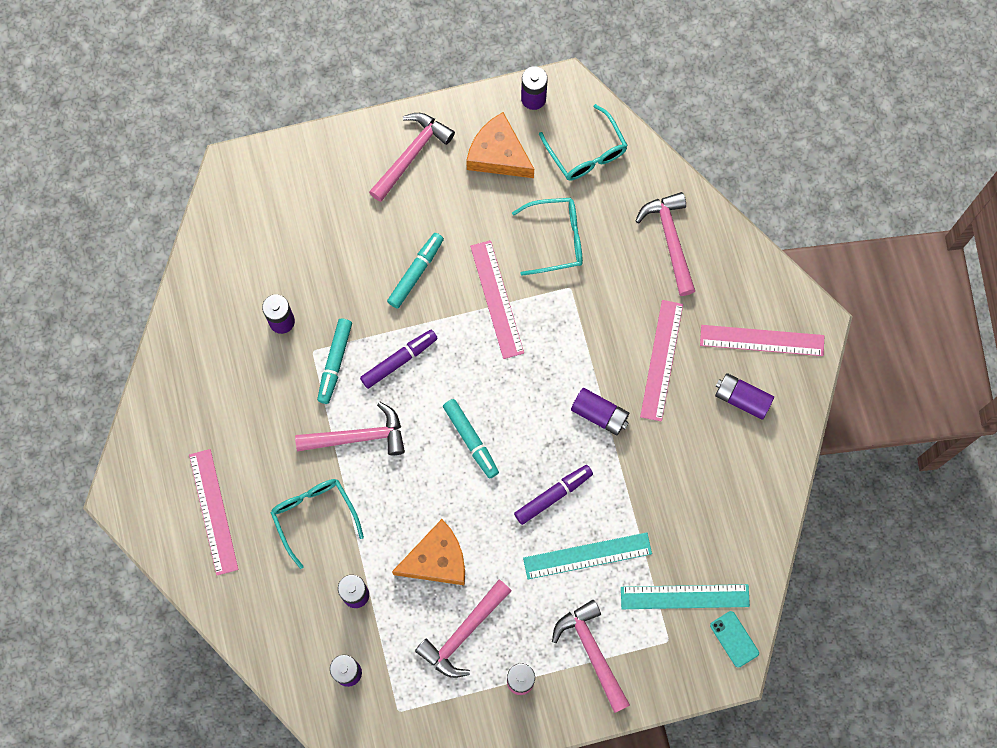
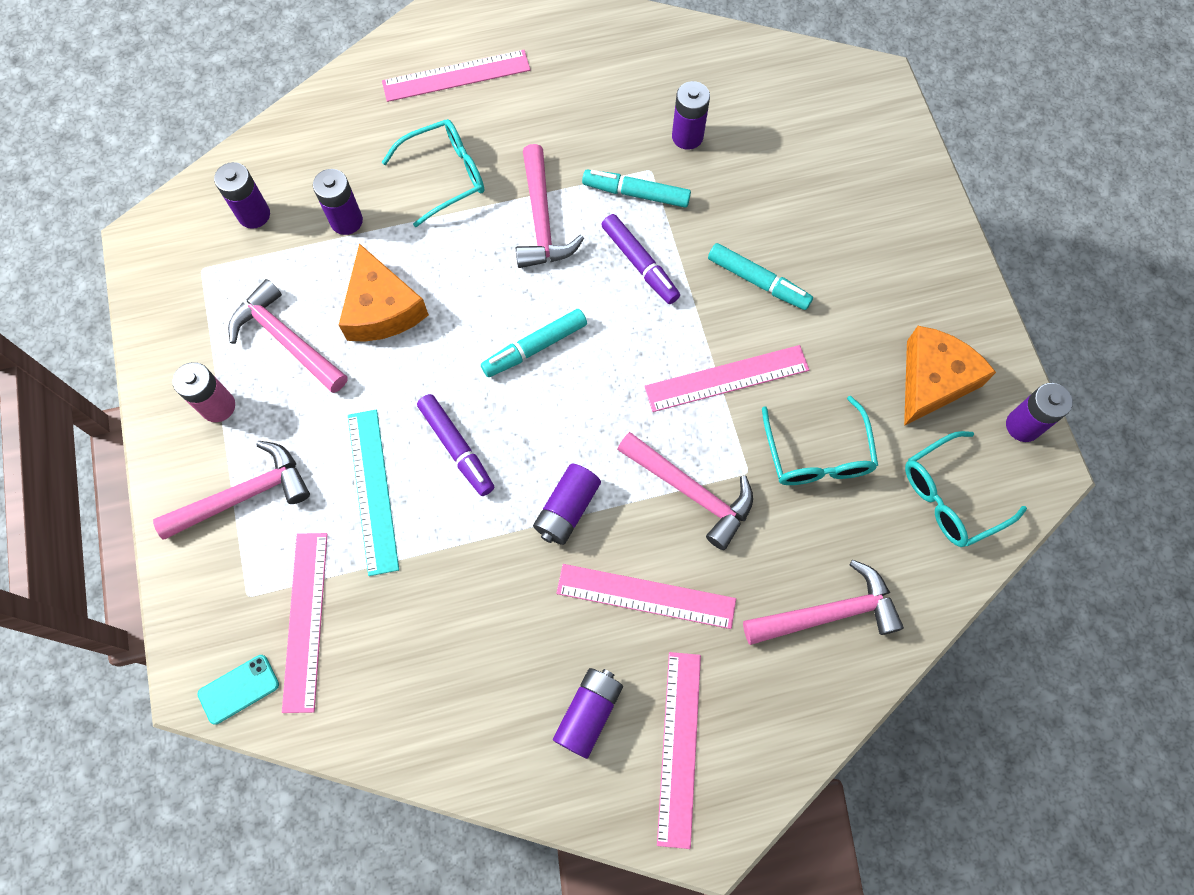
camera: 90 degrees right, 5 degrees down
pink hammer [369,113,455,202] -> pink hammer moved to [617,432,753,550]
turquoise ruler [621,584,750,609] -> pink ruler [282,533,328,713]

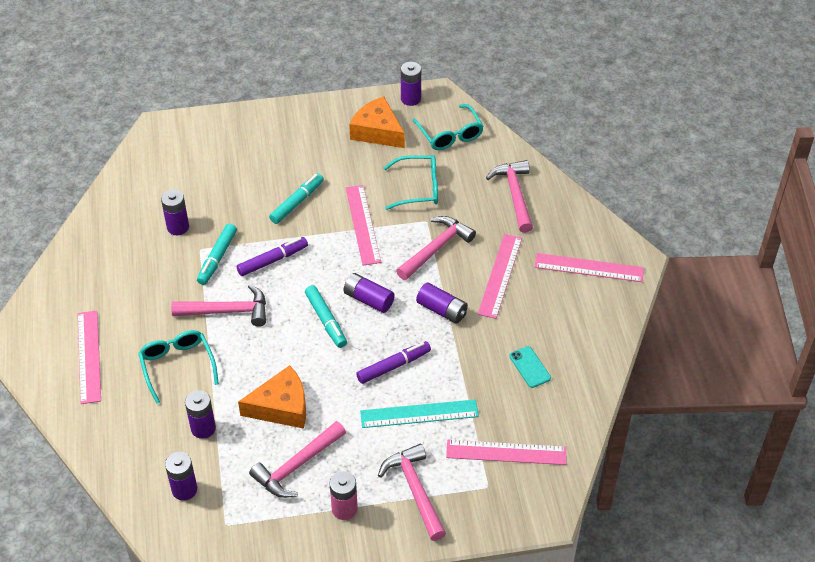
camera: 85 degrees left, 20 degrees down
turquoise phone [197,655,279,725] -> turquoise phone moved to [509,346,551,388]
purple battery [553,668,623,759] -> purple battery moved to [343,273,395,313]

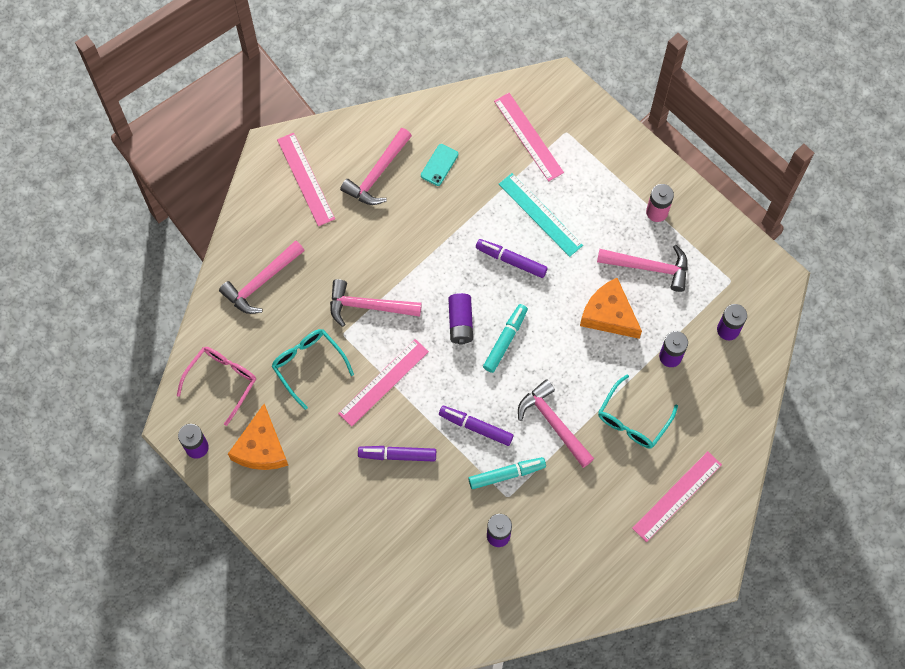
camera: 125 degrees left, 20 degrees up
turquoise marker [269,173,324,224] -> purple marker [358,446,436,462]
pink hammer [378,444,446,541] -> pink hammer moved to [340,128,412,205]
turquoise glasses [412,104,484,150] -> pink glasses [177,347,256,426]
purple battery [416,283,468,324] -> none
pink ruler [478,234,522,319] -> none

